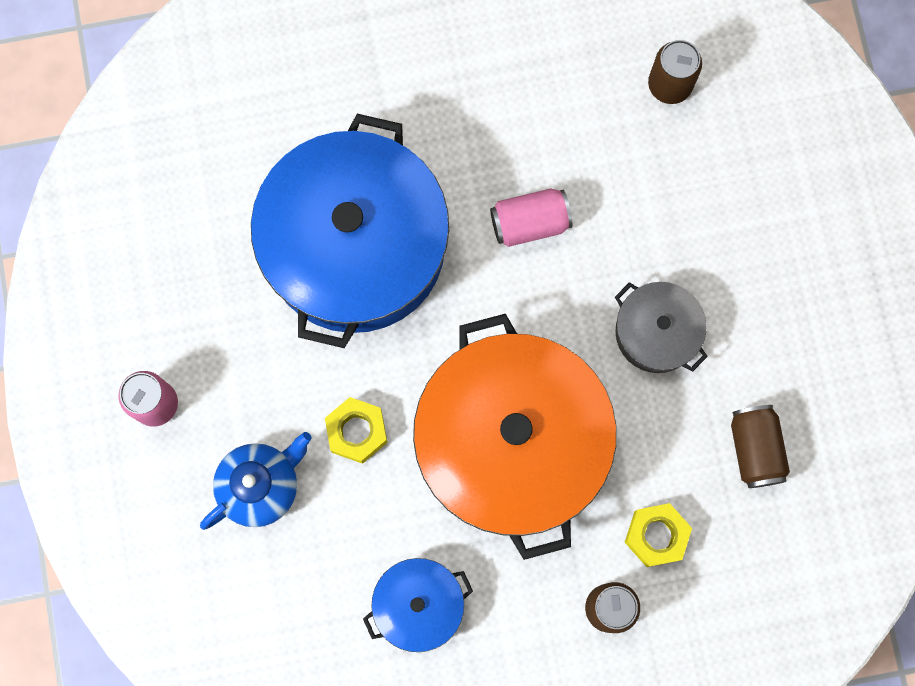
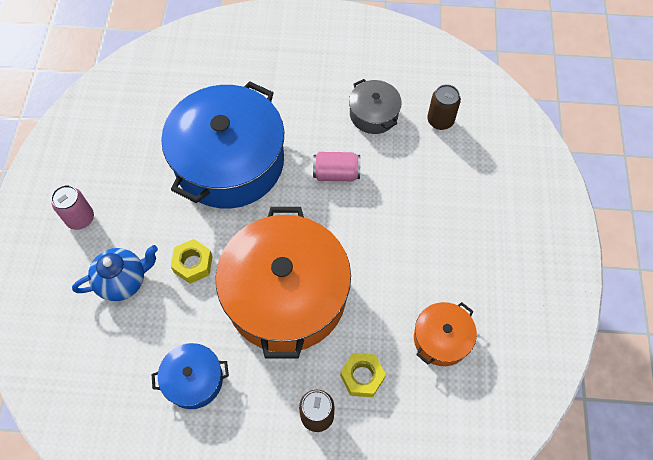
camera: 15 degrees right, 15 degrees down
grey pot [615,282,708,373] -> grey pot moved to [349,79,402,134]
brown can [731,405,790,488] -> orange pot [414,302,477,366]

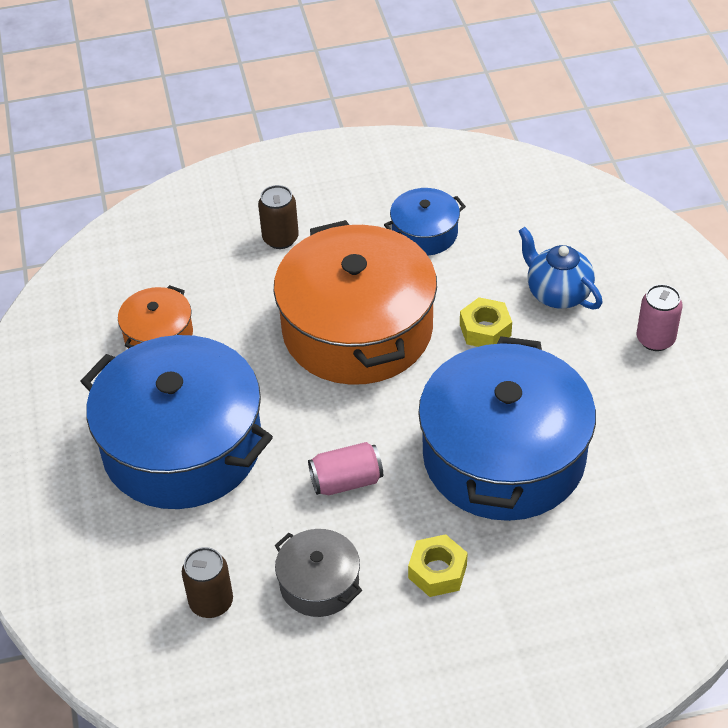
camera: 165 degrees right, 15 degrees down
blue teapot [72,245,158,301] -> blue teapot turned 90 degrees clockwise [519,227,602,310]
yellow nut [340,353,386,397] -> yellow nut moved to [408,534,467,597]
none -> blue pot [80,335,273,509]

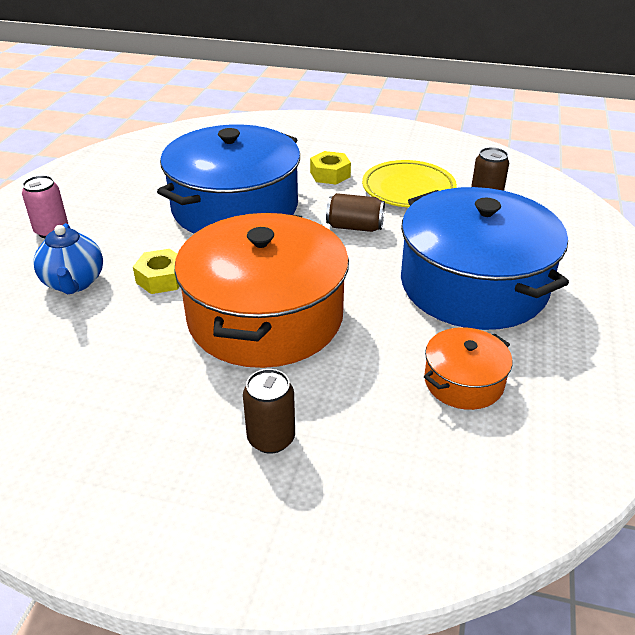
camera: 155 degrees left, 10 degrees down
grey pot [275,529,362,617] -> yellow plate [362,160,457,207]
pink can [308,442,383,495] -> brown can [326,193,385,232]
blue pot [384,188,466,256] -> none

